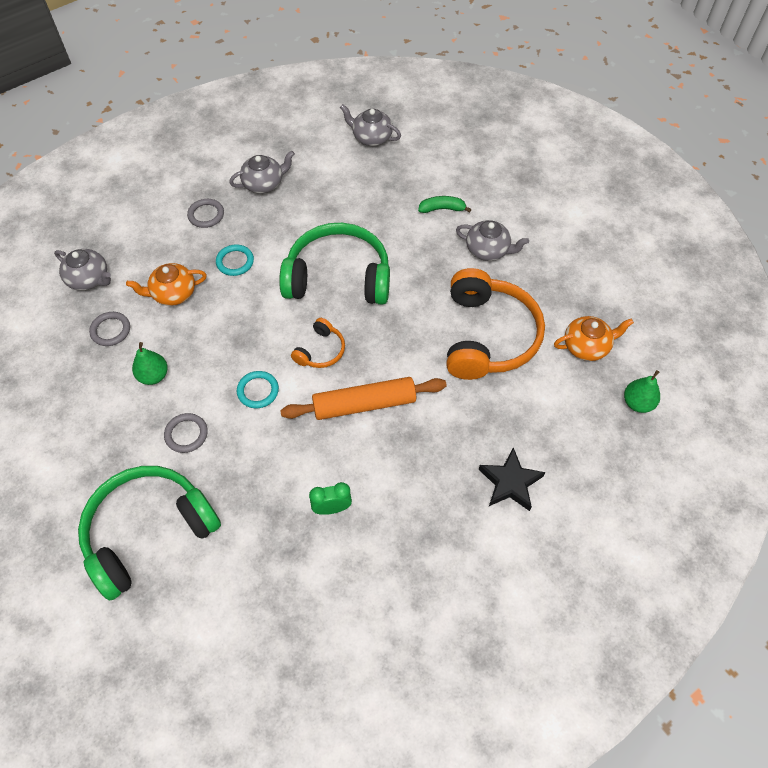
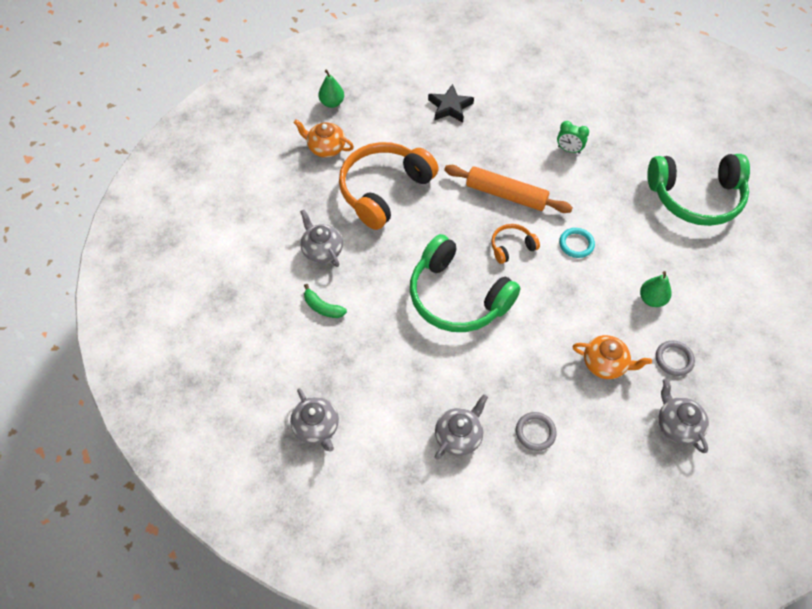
camera: 145 degrees left, 0 degrees up
grey ring [164,413,208,453] -> none
turquoise ring [216,244,254,276] -> none
grey teapot [229,150,295,194] -> grey teapot turned 120 degrees clockwise [435,394,488,460]

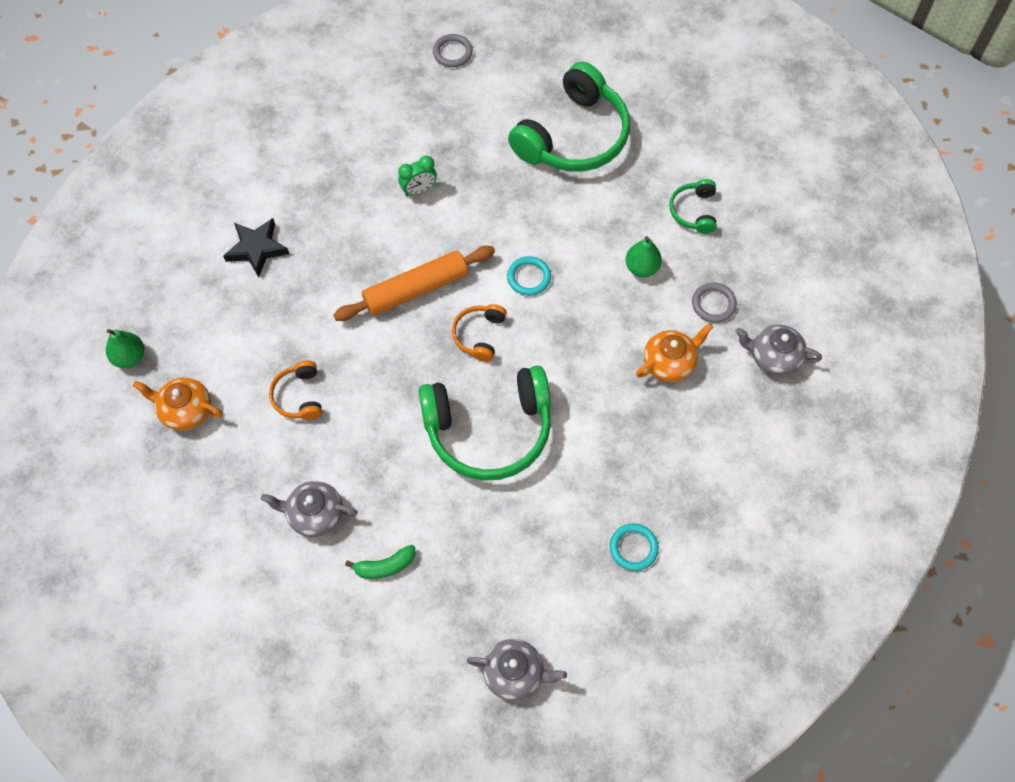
camera: 50 degrees left, 5 degrees up
orange teapot [294,120,354,158] -> orange teapot turned 45 degrees clockwise [133,377,222,431]
orange headphones [339,142,439,230] -> orange headphones [269,360,322,420], size x0.46
grey teapot [435,394,488,460] -> turquoise ring [610,523,659,571]
grey ring [516,412,557,451] -> grey ring moved to [433,34,473,67]
none -> green headphones [669,179,716,234]

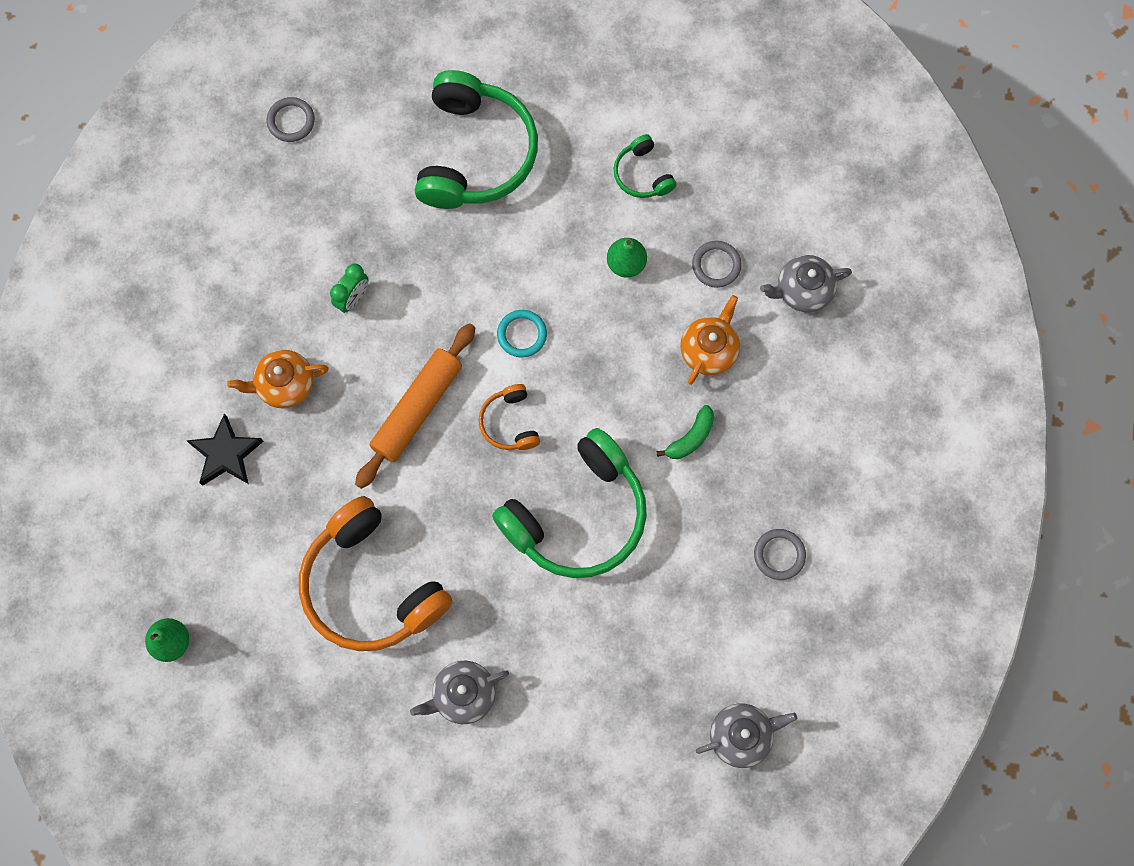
camera: 30 degrees left, 10 degrees up
orange teapot [133,377,222,431] -> orange teapot moved to [227,350,329,408]
orange headphones [269,360,322,420] -> orange headphones [299,496,452,651], size x2.16
green banana [345,545,416,579] -> green banana moved to [657,405,714,459]
turquoise ring [610,523,659,571] -> grey ring [754,529,806,580]

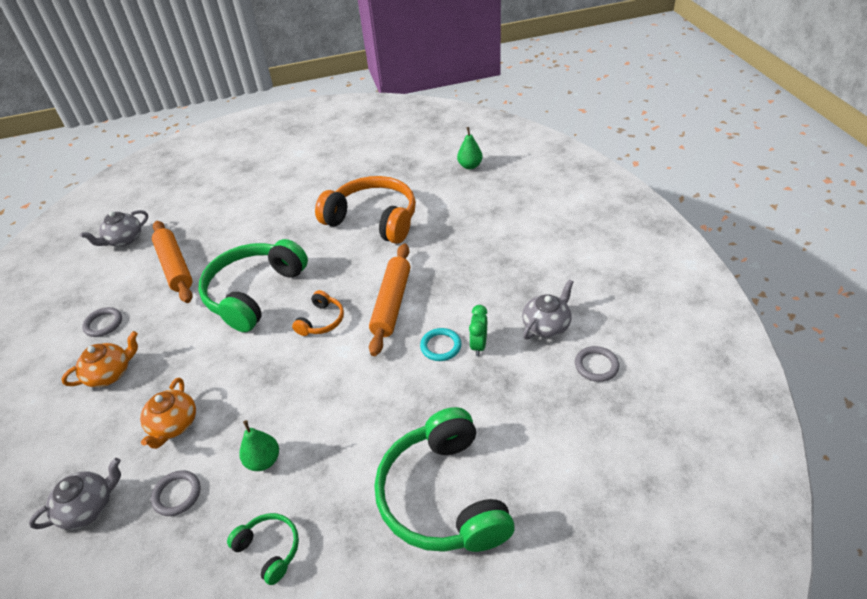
camera: 160 degrees right, 30 degrees down
black star [187,413,264,486] -> none
orange teapot [227,350,329,408] -> orange teapot moved to [62,331,138,387]
grey ring [267,97,315,142] -> grey ring moved to [575,346,619,382]
grey teapot [410,660,509,724] -> grey teapot moved to [522,279,574,339]
orange headphones [479,384,540,450] -> orange headphones turned 60 degrees clockwise [292,290,344,336]
turquoise ring [497,310,547,357] -> turquoise ring moved to [420,328,462,361]
green banana [657,405,714,459] -> none
none -> orange rolling pin [152,221,193,303]

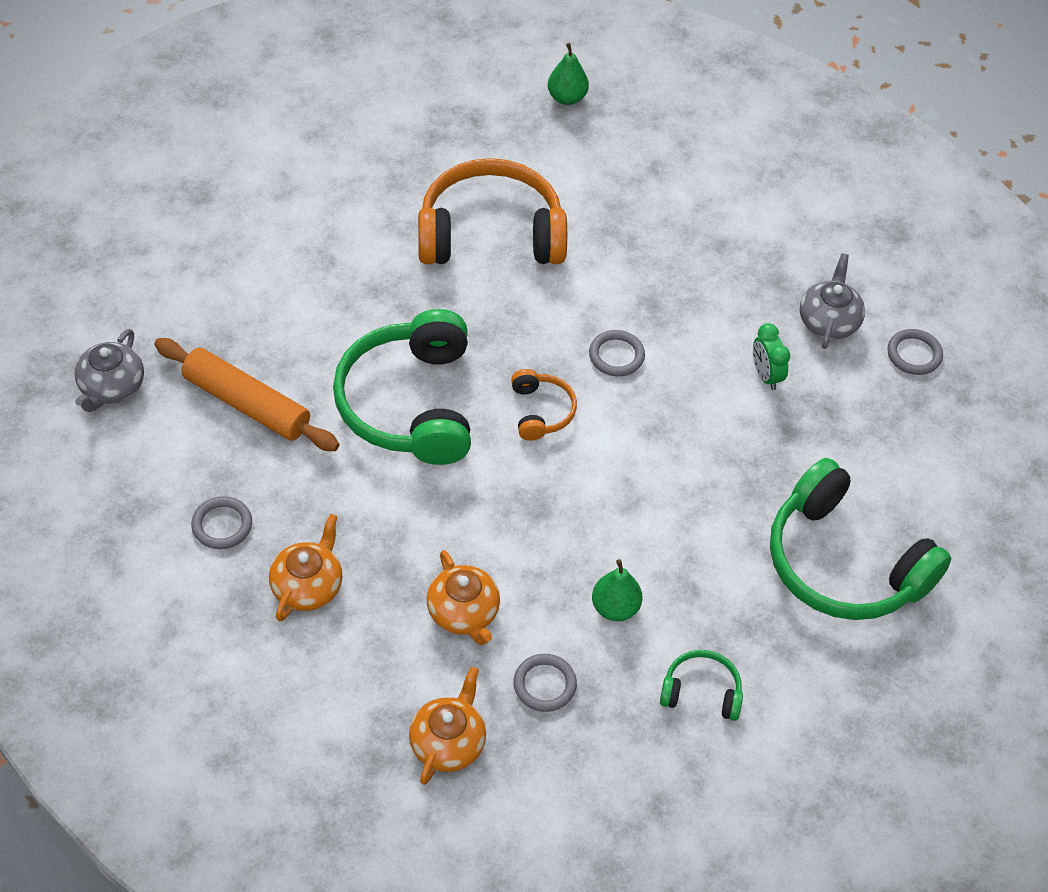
camera: 35 degrees left, 10 degrees up
grey teapot [29,458,121,530] -> orange teapot [409,667,486,785]
orange rolling pin [369,244,410,356] -> grey ring [589,330,645,376]
turquoise ring [420,328,462,361] -> none

